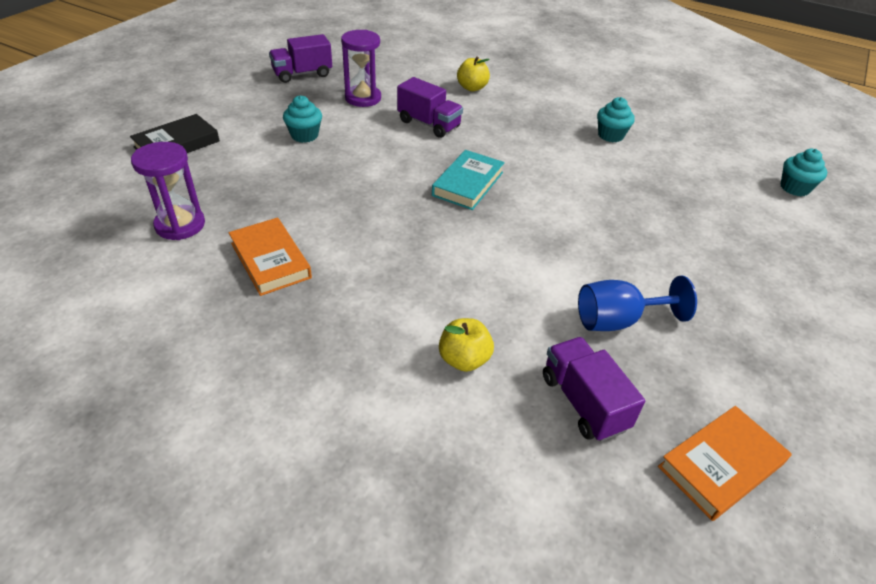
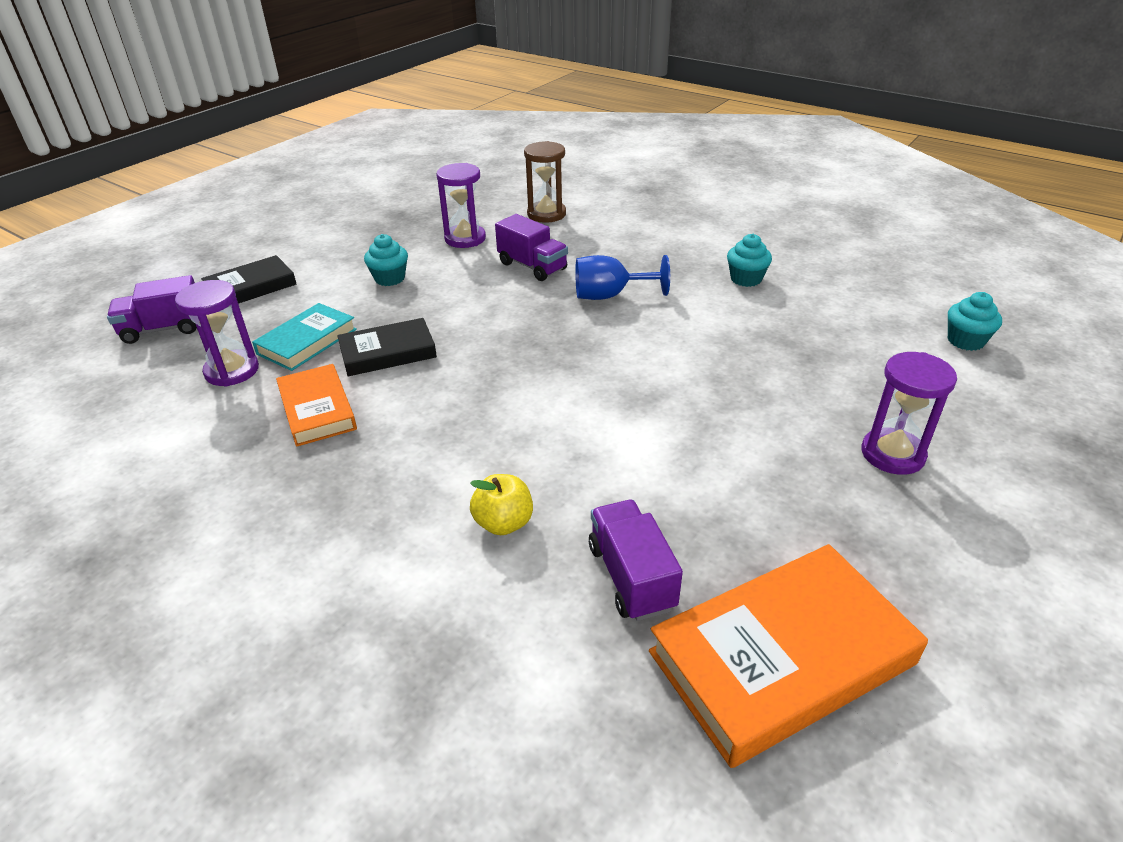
camera: 10 degrees right, 5 degrees down
purple truck [269,34,332,83] -> purple truck moved to [107,275,197,344]
turquoise book [432,150,505,210] -> turquoise book moved to [252,303,357,371]
yellow apple [457,56,490,91] -> none
blue goblet [578,276,697,331] -> blue goblet moved to [575,255,670,300]
orange book [658,406,792,521] -> orange book [649,544,928,768], size x1.68
none -> black book [337,318,437,376]
none -> brown hourglass [524,141,566,223]
none -> purple hourglass [862,352,957,475]

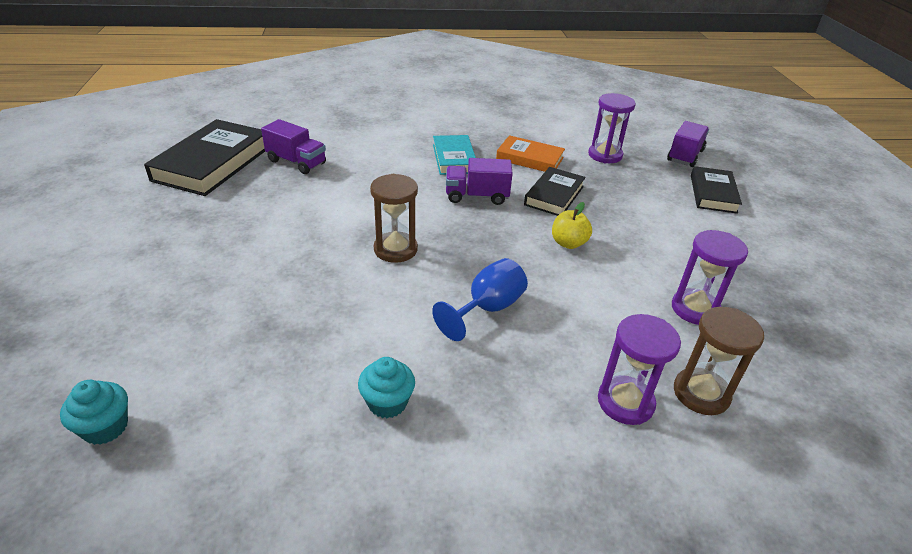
camera: 135 degrees right, 0 degrees up
turquoise book [252,303,357,371] -> turquoise book moved to [433,135,476,175]
turquoise cupcake [364,234,408,286] -> none
yellow apple [470,474,533,535] -> yellow apple moved to [552,202,592,249]
purple truck [495,214,568,281] -> purple truck moved to [446,158,513,205]
orange book [649,544,928,768] -> black book [144,119,265,196]
purple hourglass [862,352,957,475] -> purple hourglass moved to [598,314,681,425]
none -> brown hourglass [370,174,418,263]

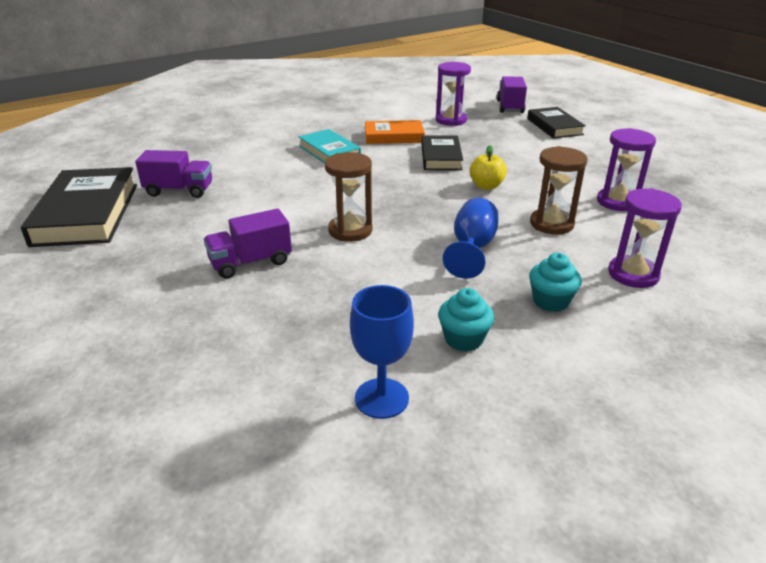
camera: 25 degrees left, 5 degrees down
turquoise cupcake [60,380,128,445] -> turquoise cupcake moved to [529,253,582,312]
purple truck [446,158,513,205] -> purple truck moved to [204,209,292,279]
brown hourglass [674,307,764,415] -> brown hourglass moved to [530,146,588,235]
none -> blue goblet [350,285,414,419]

